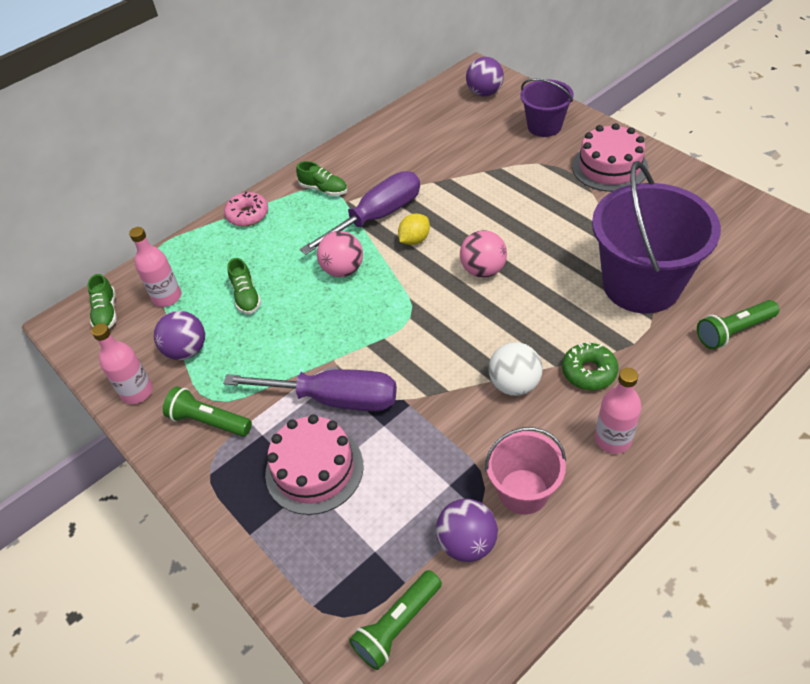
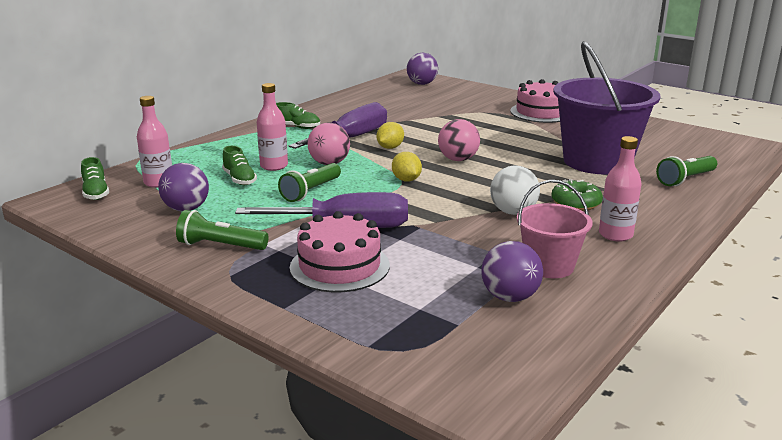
camera: 15 degrees left, 25 degrees down
pink bottle [91,323,153,404] -> pink bottle moved to [257,83,288,171]
pink donut [224,192,268,226] -> none
green flashlight [349,570,442,670] -> green flashlight moved to [278,163,341,202]
purple bucket [520,78,574,137] -> none
none -> yellow lemon [392,152,422,182]

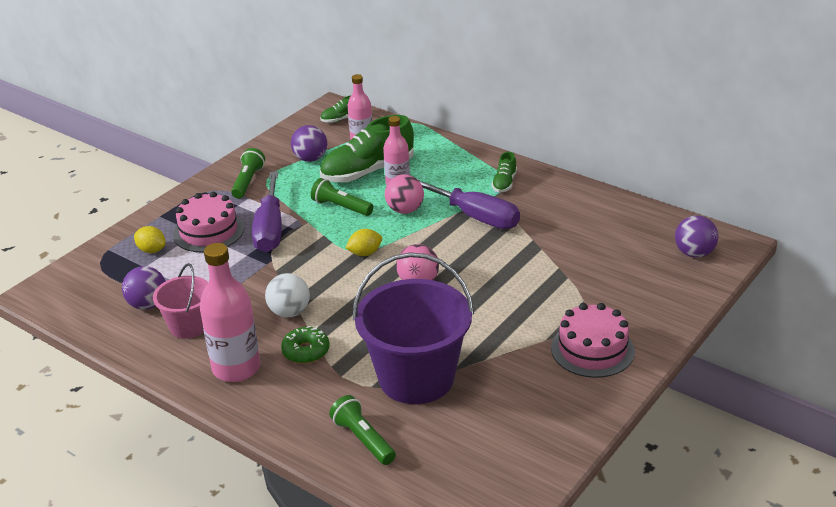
camera: 90 degrees right, 10 degrees up
green shoe [222,146,257,185] -> green shoe [320,115,414,182], size x2.08
yellow lemon [376,122,404,149] -> yellow lemon moved to [134,226,166,253]
pink bottle [599,136,642,242] -> pink bottle [200,243,260,382], size x1.60

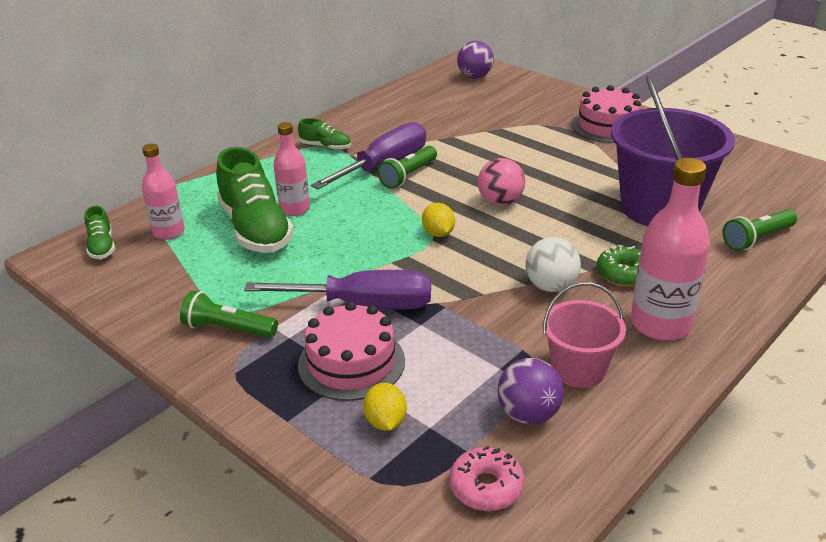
camera: 85 degrees left, 0 degrees up
yellow lemon [134,226,166,253] -> yellow lemon turned 45 degrees counterclockwise [363,383,407,431]
purple ball [291,125,327,162] -> none
green flashlight [311,178,373,216] -> green flashlight moved to [377,146,437,189]
pink ball [385,174,424,214] -> none
none -> pink donut [449,446,524,511]

